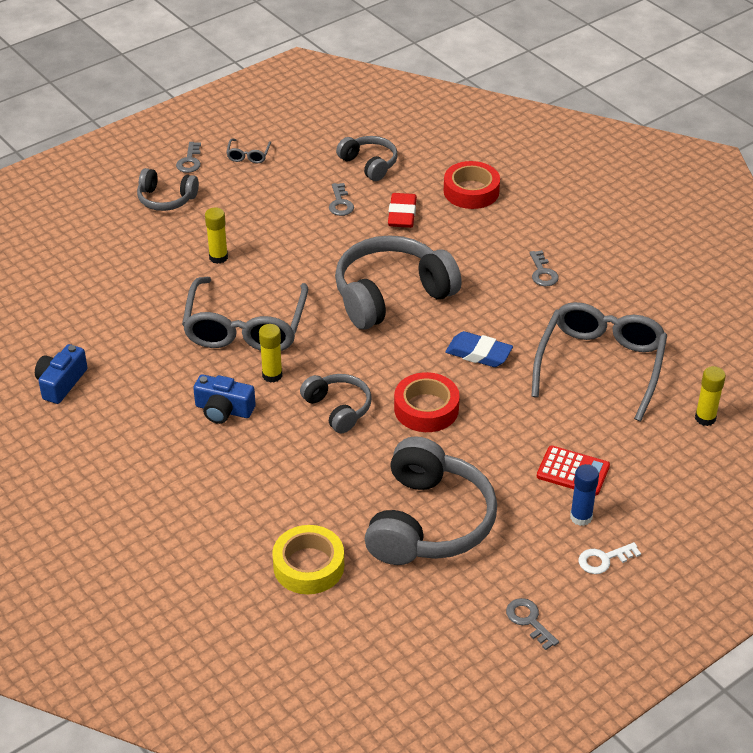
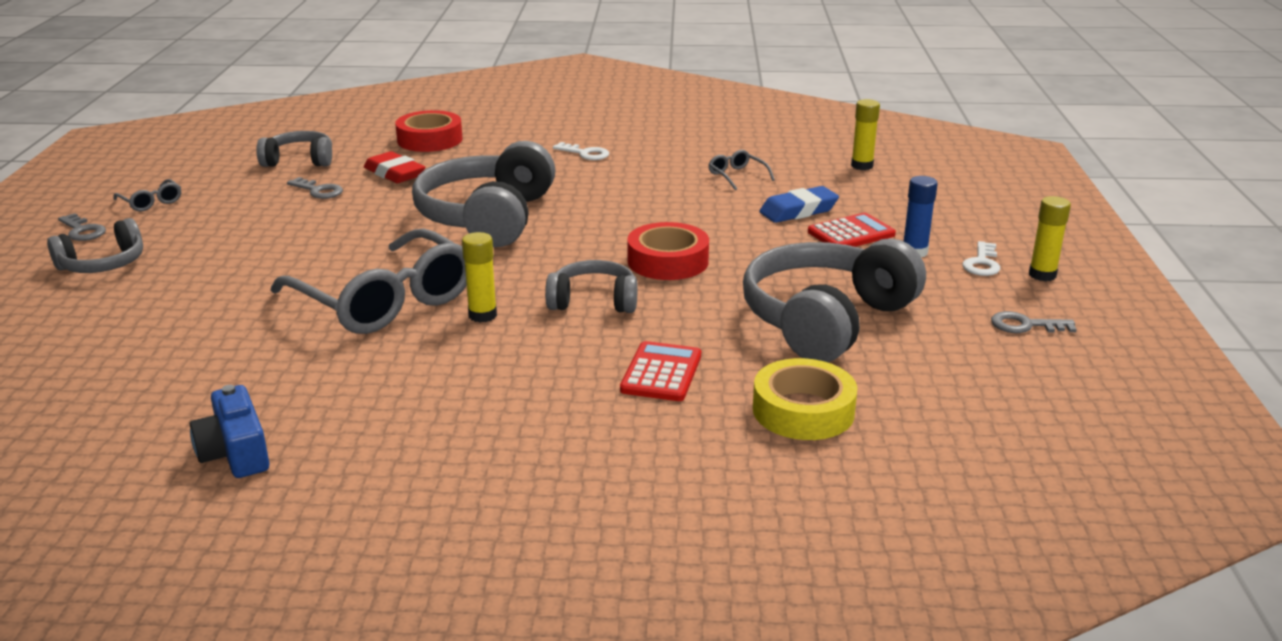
camera: 50 degrees left, 15 degrees down
blue camera [193,374,256,424] -> none
yellow glue stick [205,207,228,264] -> yellow glue stick moved to [1029,196,1071,281]
grey headphones [365,436,497,565] -> grey headphones turned 105 degrees counterclockwise [743,238,926,362]
blue eraser [445,331,513,367] -> blue eraser moved to [759,186,839,223]
grey key [529,250,559,286] -> white key [553,142,609,160]
grey glasses [531,302,667,421] -> grey glasses [708,150,775,190], size x0.40
none -> red calculator [620,341,701,401]

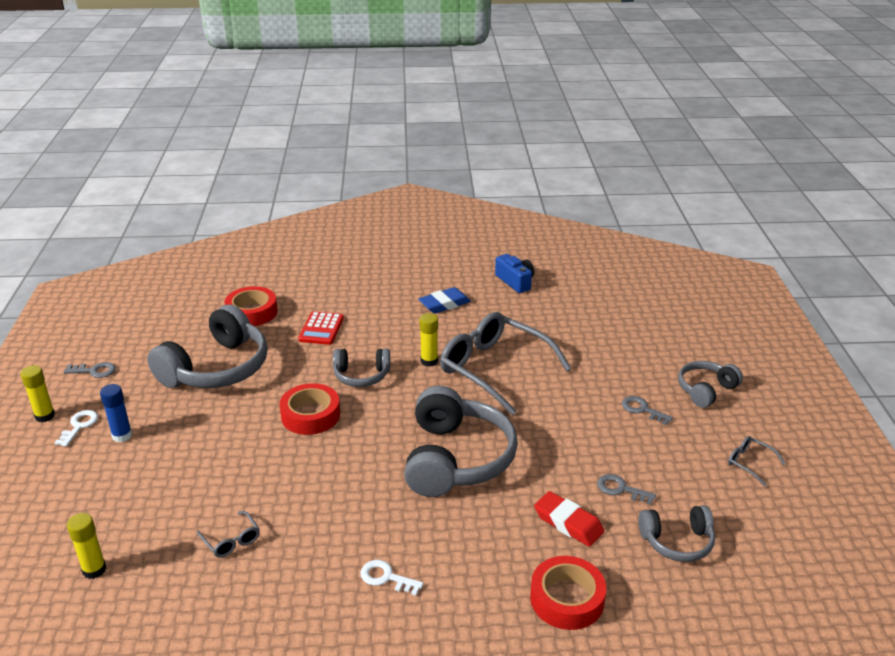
camera: 175 degrees right, 5 degrees up
grey key [58,213,106,241] -> grey key moved to [622,396,673,425]
yellow tape [753,358,857,440] -> red tape [225,286,278,326]
blue eraser [759,186,839,223] -> blue eraser moved to [418,287,471,314]
red calculator [808,213,896,247] -> none

